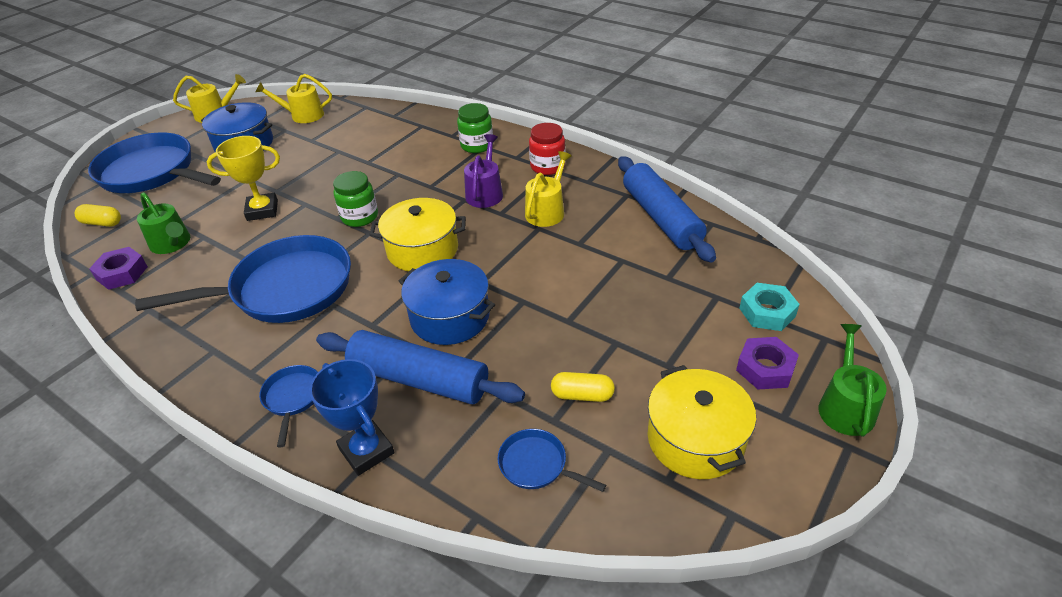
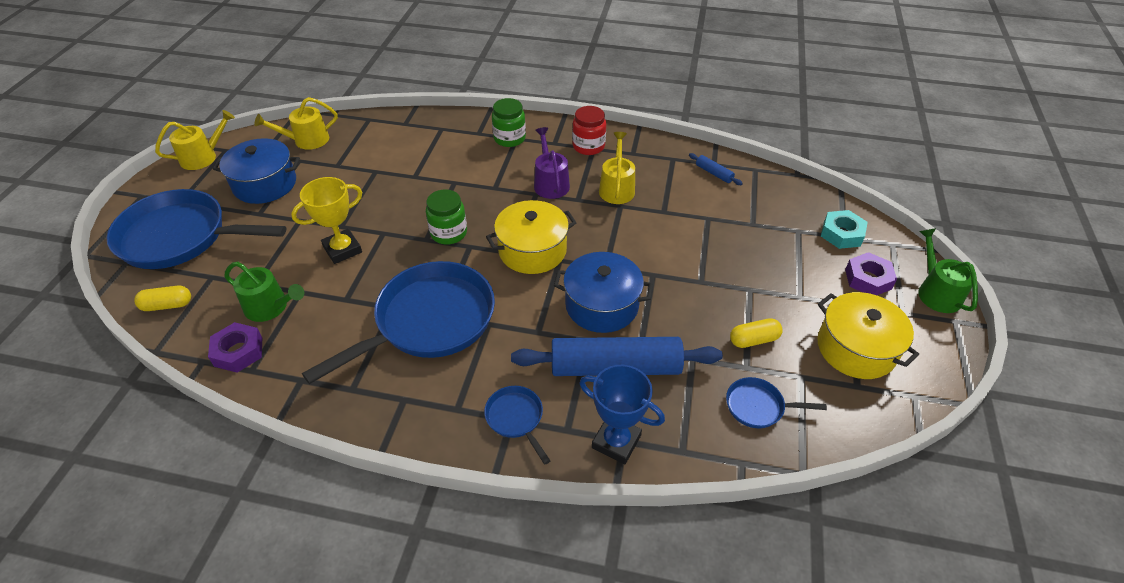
camera: 25 degrees left, 5 degrees up
blue rolling pin [618,156,716,262] -> blue rolling pin [689,153,743,185], size x0.41

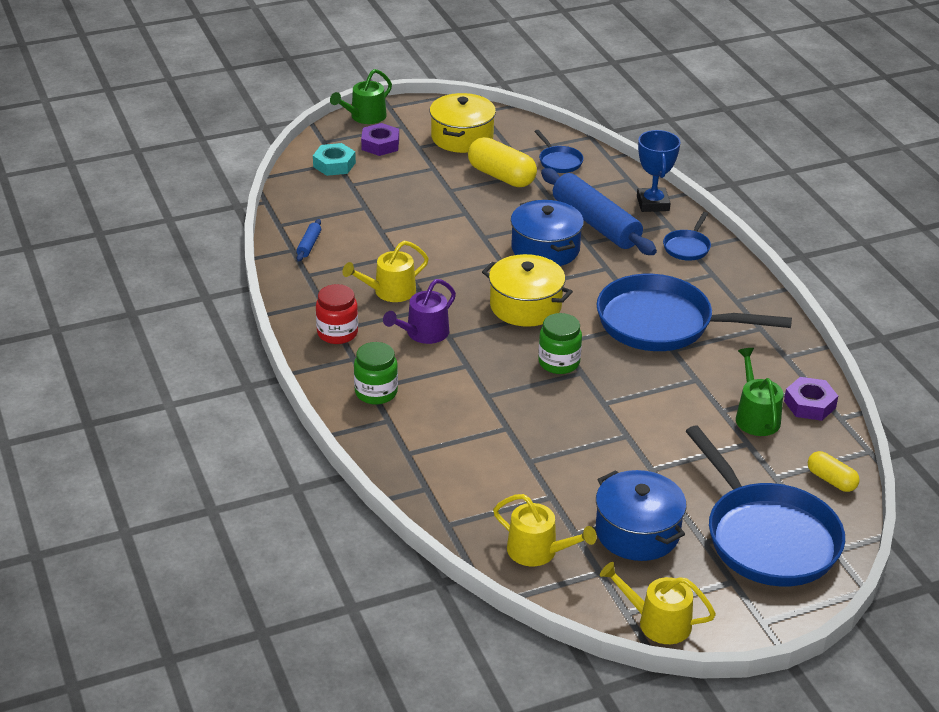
camera: 125 degrees left, 10 degrees down
yellow trophy [291,177,362,264] -> none
yellow capsule [730,318,783,348] -> yellow capsule [468,137,537,187], size x1.75

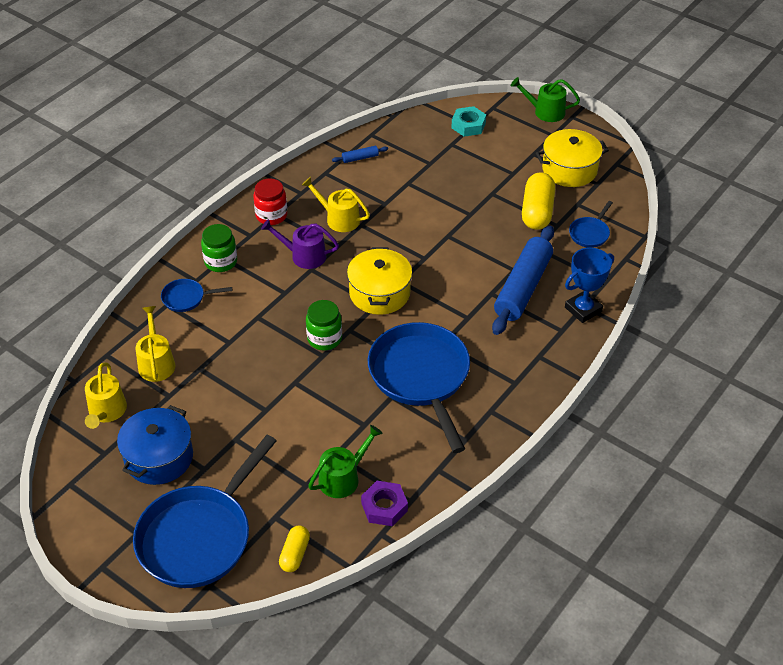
camera: 60 degrees right, 10 degrees up
purple nut [361,123,399,156] -> none
blue pot [511,200,584,266] -> none
yellow watering can [600,562,716,644] -> yellow watering can moved to [135,306,175,382]
blue pan [663,212,711,261] -> blue pan moved to [161,279,232,312]

